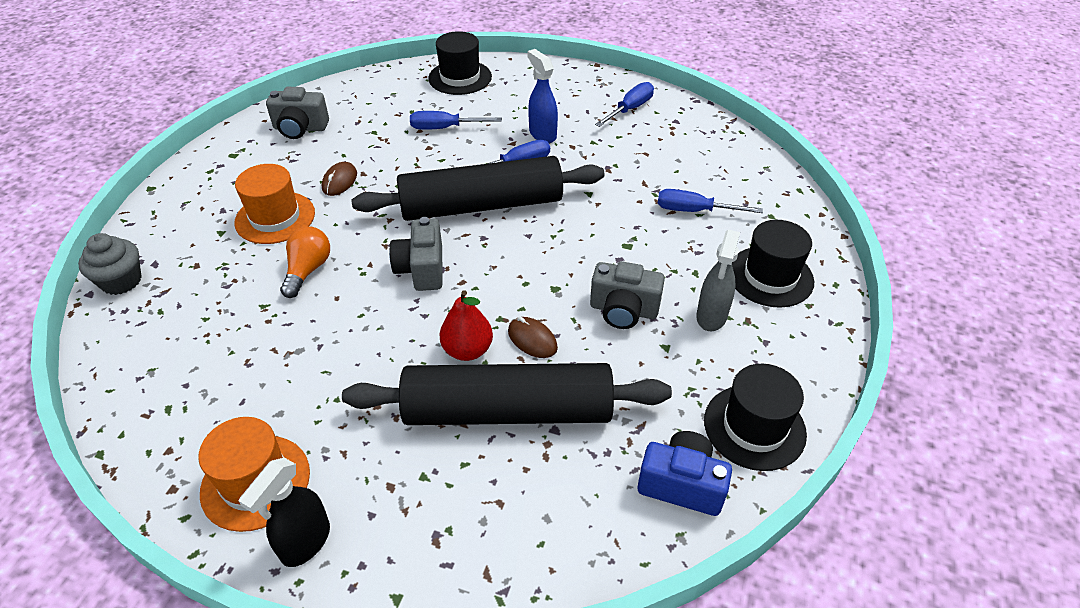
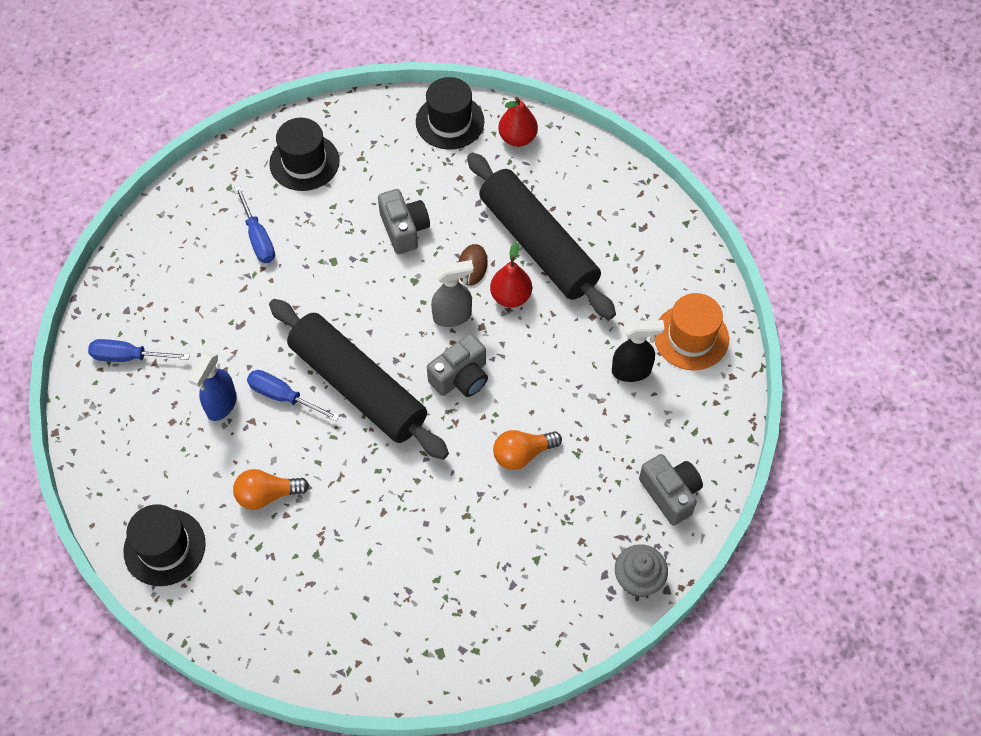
camera: 125 degrees left, 15 degrees up
orange hat [234,164,315,244] -> none
black spray bottle [239,457,330,567] -> black spray bottle moved to [612,320,665,382]
grey camera [266,87,329,139] -> grey camera moved to [639,454,703,526]
brown mouse [322,162,357,196] -> none
blue screwdriver [410,111,502,130] -> orange light bulb [233,469,309,510]
blue camera [638,431,732,516] -> red pear [498,97,538,147]
grey spray bottle [696,230,740,331] -> grey spray bottle moved to [431,260,474,327]

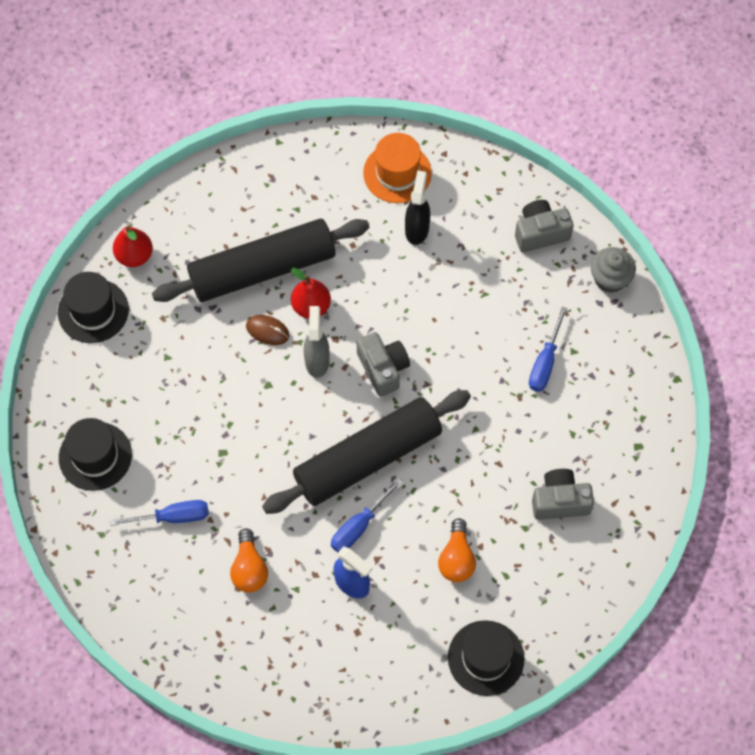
camera: 75 degrees left, 5 degrees up
blue screwdriver [88,339,190,362] -> blue screwdriver moved to [529,307,567,392]
grey camera [378,189,430,254] -> grey camera moved to [532,469,594,520]
orange light bulb [493,430,562,470] -> orange light bulb moved to [230,528,268,593]

